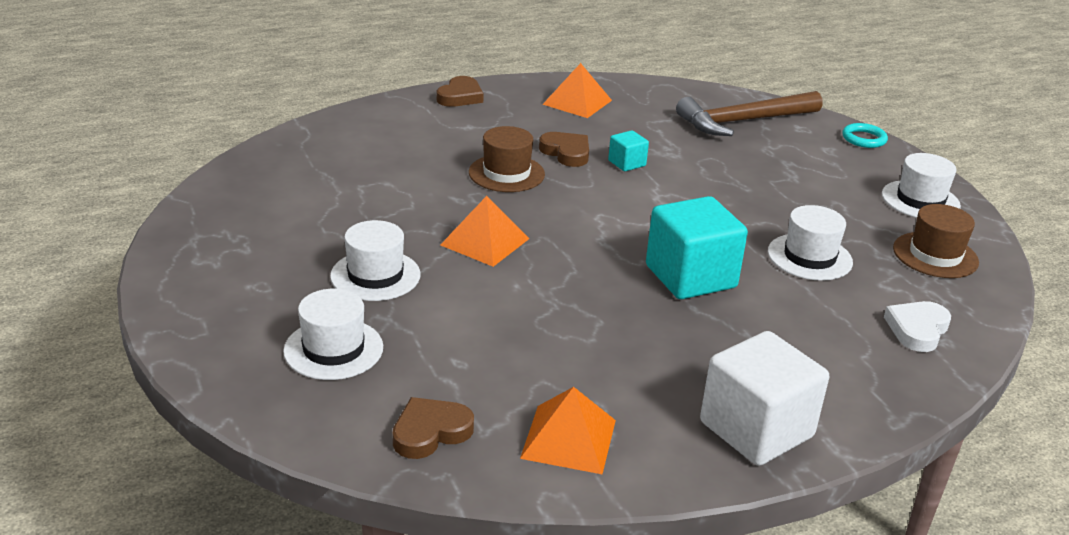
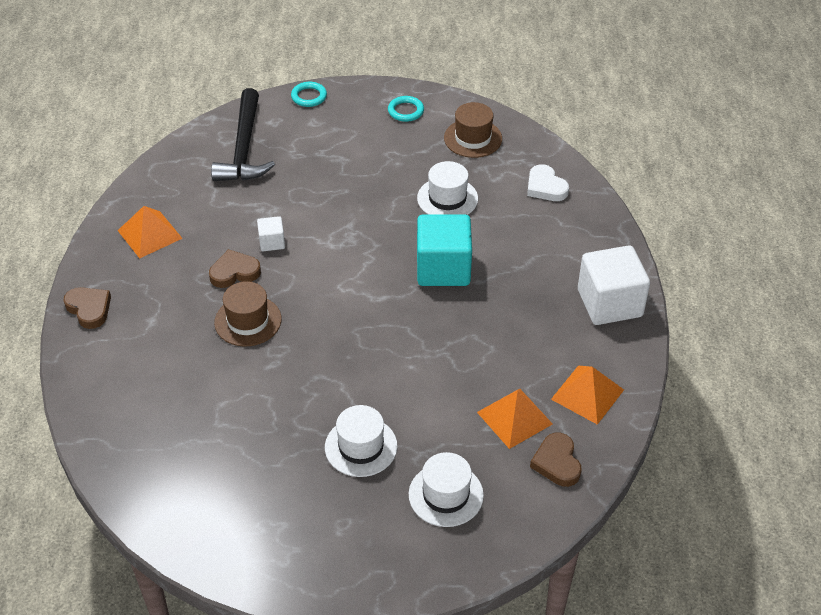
camera: 65 degrees left, 15 degrees up
orange pyramid [440,196,529,267] -> orange pyramid moved to [477,389,552,449]
turquoise cube [608,130,649,171] -> white cube [257,216,285,251]
brown hammer [676,91,822,136] -> black hammer [211,88,275,181]
white hat [882,153,961,218] -> turquoise ring [388,96,424,122]

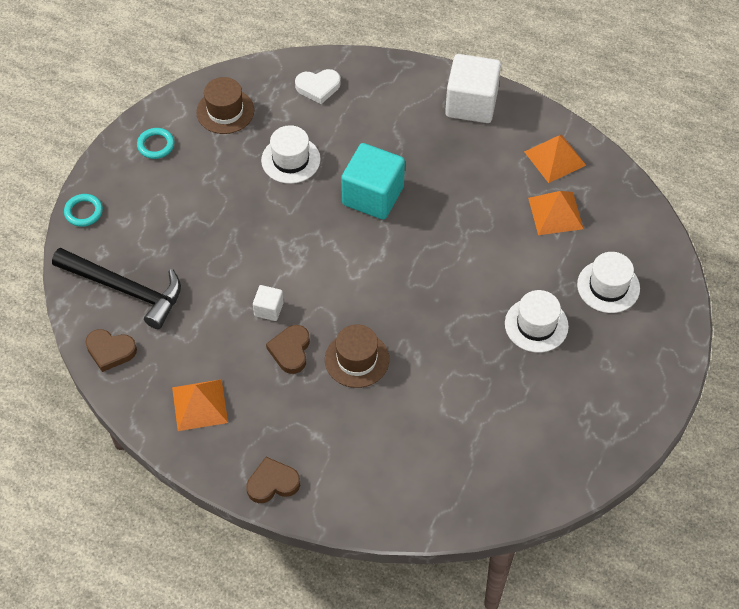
camera: 65 degrees left, 10 degrees up
brown heart [530,433,582,487] -> brown heart moved to [85,329,137,372]

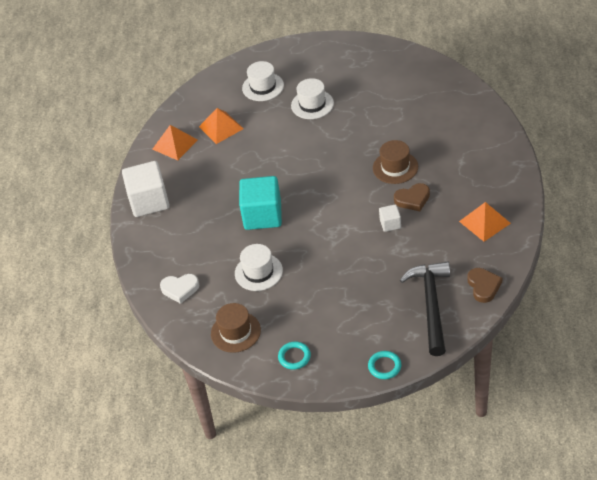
camera: 110 degrees left, 10 degrees down
brown heart [246,457,300,503] -> none
white heart [295,69,341,104] -> white heart turned 120 degrees clockwise [160,274,199,304]

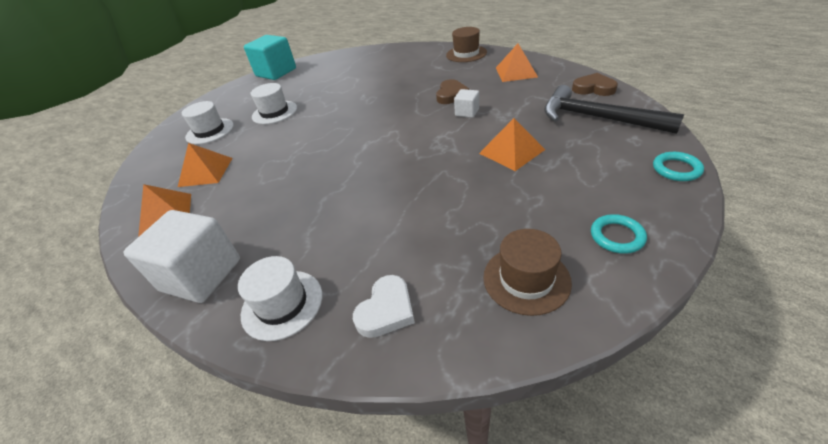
camera: 55 degrees left, 5 degrees down
white hat [235,244,283,291] -> white hat moved to [238,256,322,341]
turquoise cube [239,176,282,230] -> turquoise cube moved to [244,35,296,80]
brown hat [373,140,418,184] -> brown hat moved to [446,27,487,62]
none -> orange pyramid [479,118,545,171]

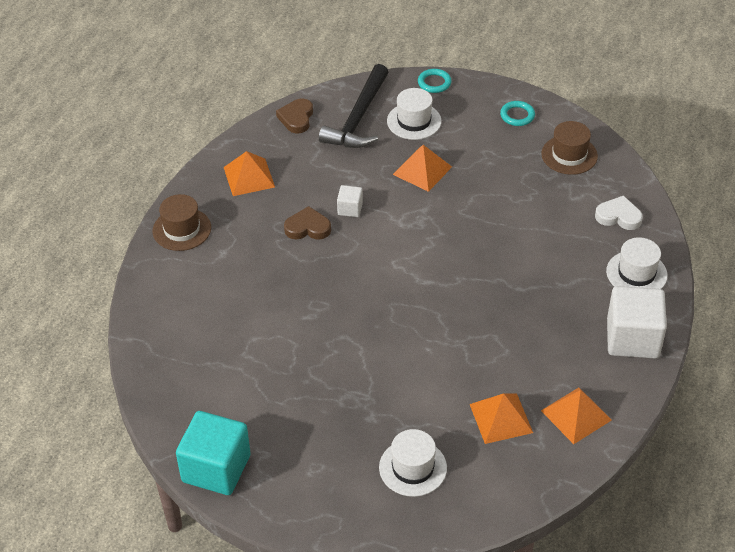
camera: 110 degrees left, 5 degrees up
white hat [251,83,297,124] -> white hat moved to [387,88,442,140]

